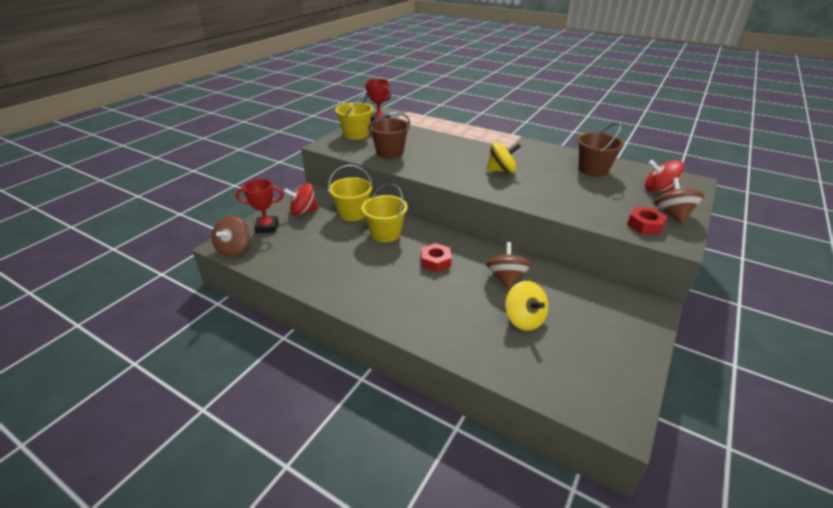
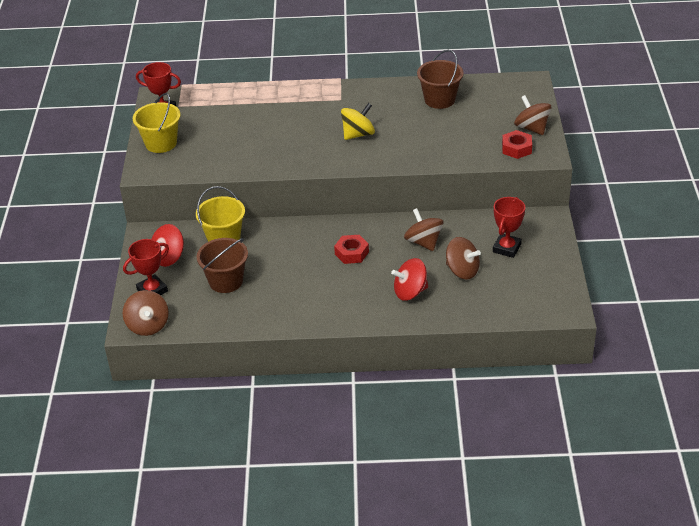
camera: 30 degrees left, 5 degrees up
yellow bucket [361,183,408,242] -> none
brown bucket [368,113,410,159] -> brown bucket moved to [197,238,248,293]
yellow spinning top [505,281,549,331] -> brown spinning top [446,237,481,280]
red spinning top [645,160,684,192] -> red spinning top moved to [391,258,428,301]
none -> red trophy [493,197,525,258]

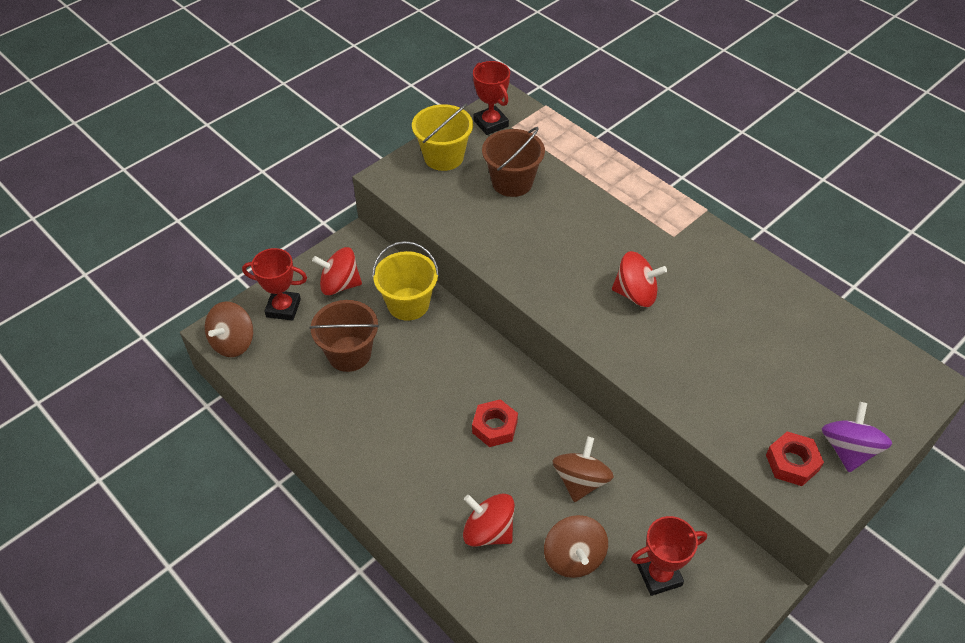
camera: 45 degrees right, 10 degrees up
yellow spinning top [341,103,375,140] -> red spinning top [612,251,667,307]
brown bucket [417,50,464,109] -> brown bucket moved to [482,127,545,197]
brown spinning top [514,95,551,135] -> purple spinning top [822,402,892,472]

